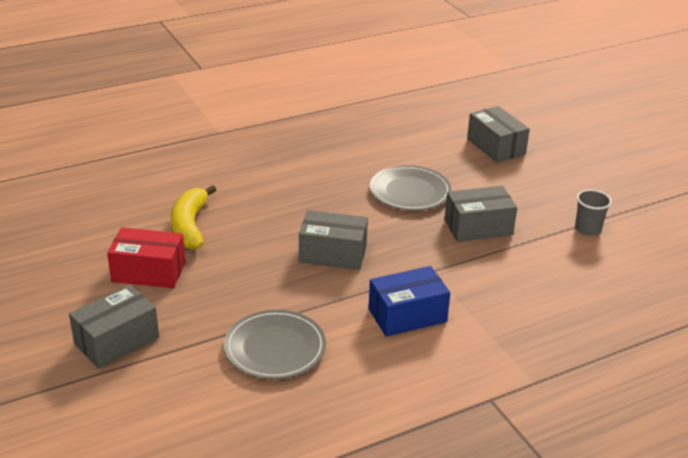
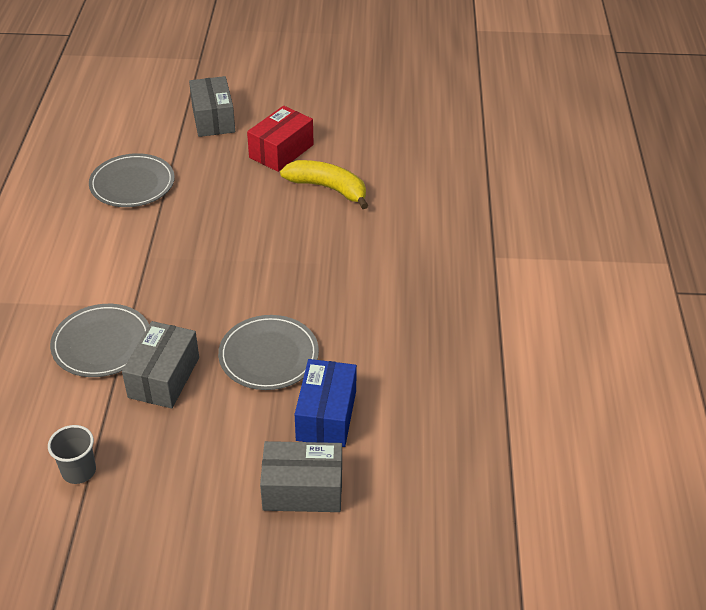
camera: 120 degrees right, 10 degrees up
grey box [299,210,368,270] -> none
blue box [368,266,450,337] -> blue box moved to [295,359,357,447]
none -> grey plate [50,304,149,377]

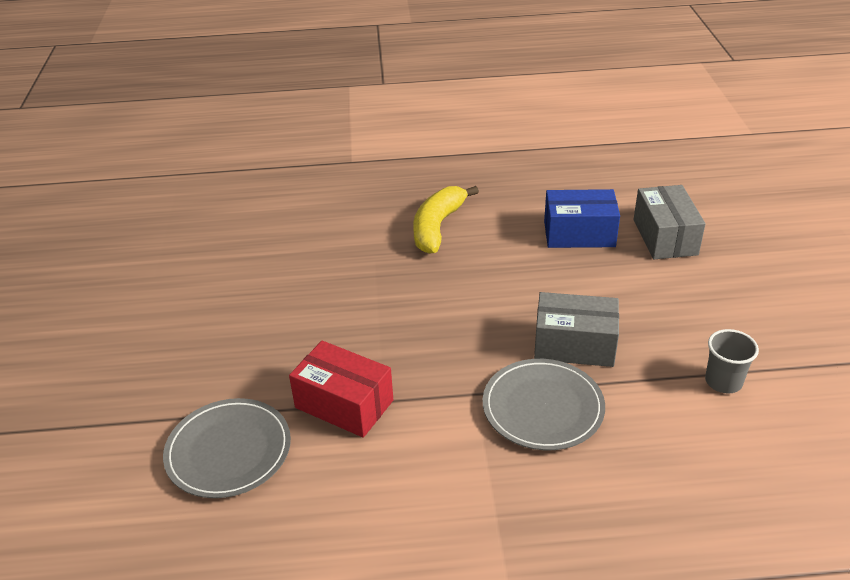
camera: 95 degrees left, 5 degrees down
grey box [189,76,235,137] -> none
grey plate [218,315,319,390] -> none
red box [247,106,314,172] -> red box moved to [289,340,393,438]
yellow banana [280,160,368,209] -> yellow banana moved to [413,186,479,254]

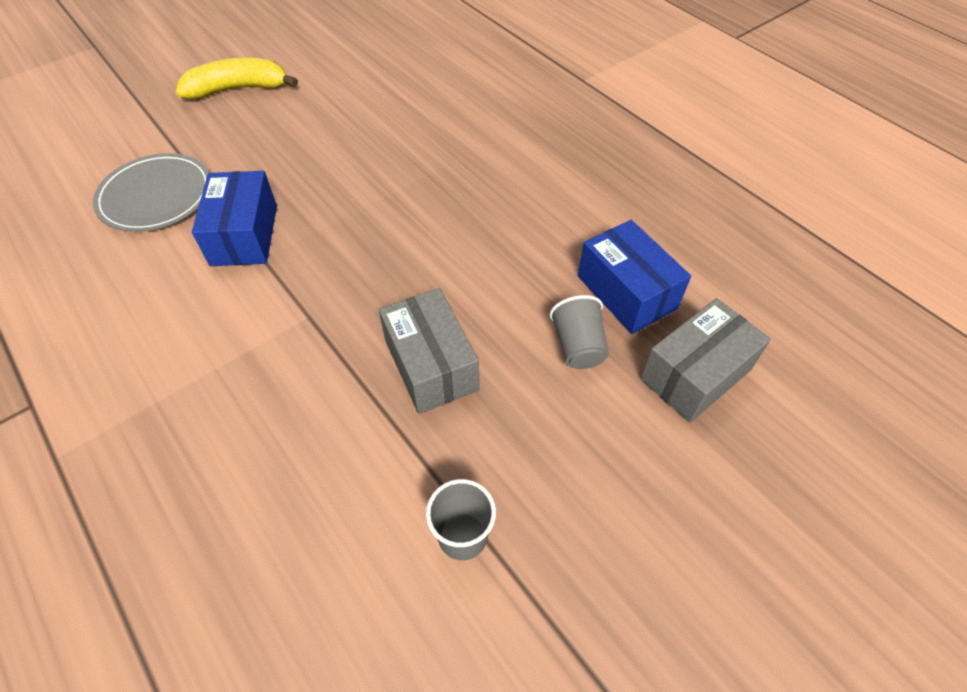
camera: 55 degrees right, 15 degrees up
red box [289,340,393,438] -> blue box [192,171,277,266]
yellow banana [413,186,479,254] -> yellow banana moved to [175,58,298,99]
grey plate [483,359,605,450] -> none
none -> grey cup [550,295,609,369]

